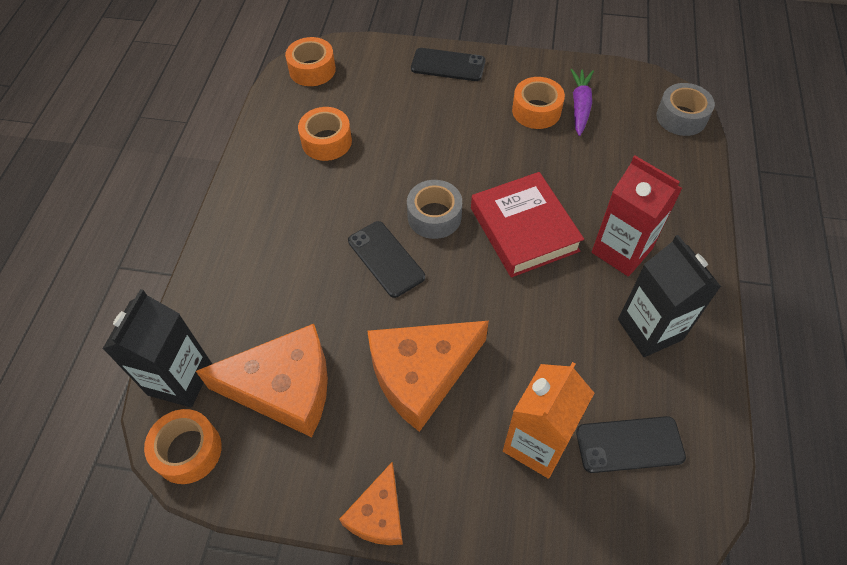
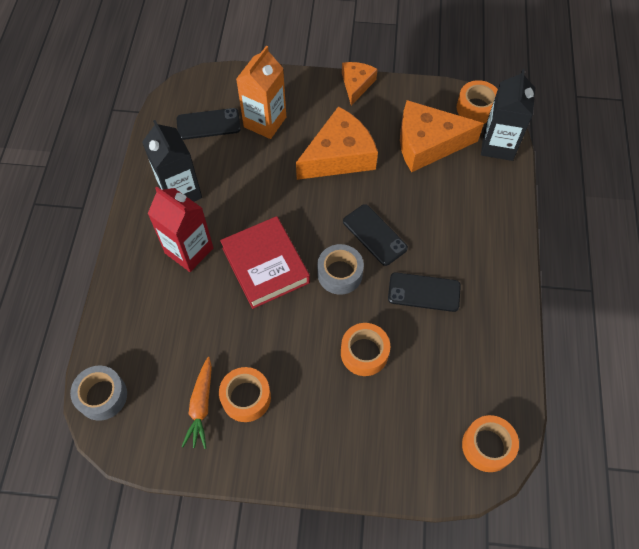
camera: 175 degrees right, 5 degrees up
orange tape [298,107,352,161] -> orange tape moved to [341,323,390,376]
black phone [411,48,485,81] -> black phone moved to [388,272,461,312]
purple carrot [570,69,594,136] -> orange carrot [182,357,212,449]

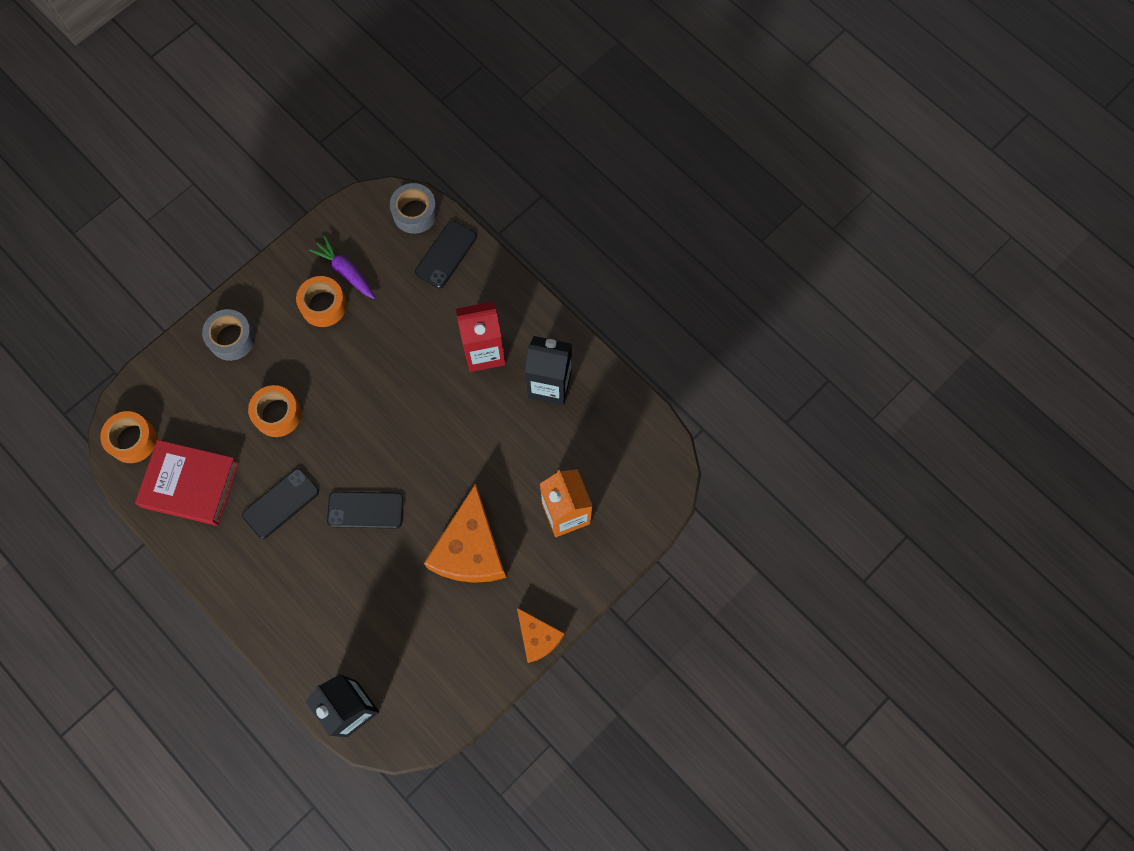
camera: 130 degrees right, 10 degrees up
black phone [177,108,241,140] -> black phone moved to [415,220,477,288]
orange carrot [182,357,212,449] -> purple carrot [309,236,375,299]
red book [220,216,310,309] -> red book moved to [135,440,239,526]
grey tape [317,244,364,295] -> grey tape moved to [202,309,255,361]
orange cheese [400,100,484,172] -> none
orange tape [457,80,498,124] -> none

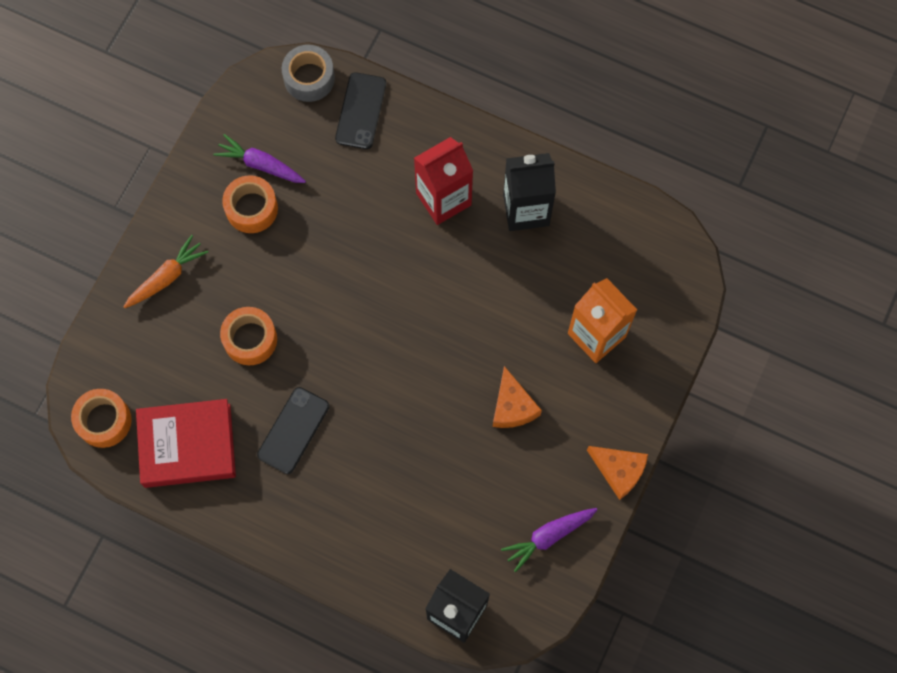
camera: 20 degrees left, 0 degrees up
grey tape [202,309,255,361] -> orange carrot [123,235,208,308]
black phone [327,492,404,529] -> none
orange cheese [424,483,506,583] -> orange cheese [493,366,542,428], size x0.57
none -> purple carrot [501,508,598,572]

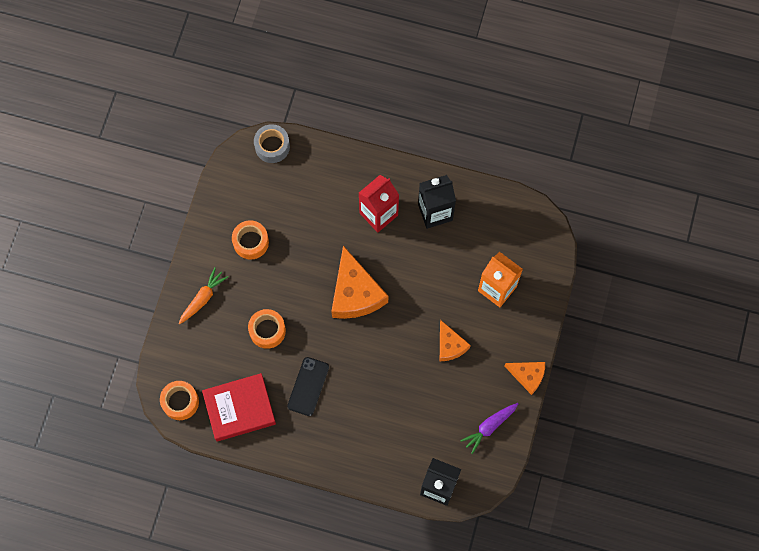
camera: 10 degrees left, 0 degrees up
purple carrot [213,134,306,183] -> none
black phone [335,72,386,149] -> none
none -> orange cheese [331,246,388,319]

